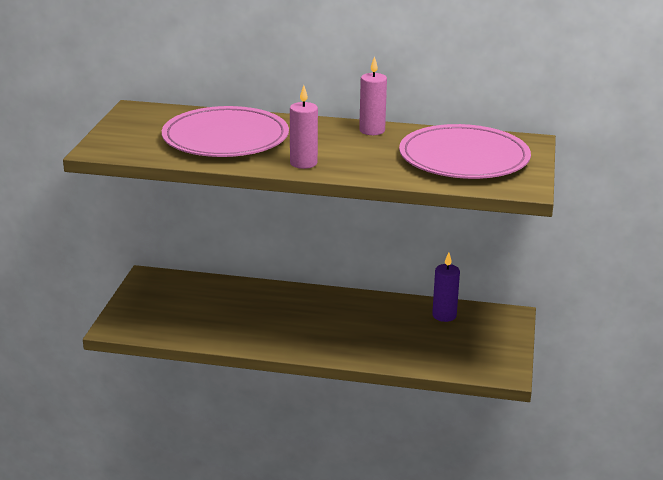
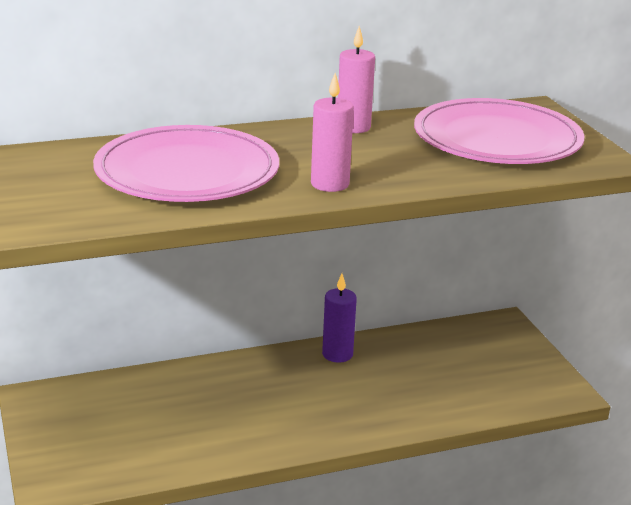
camera: 30 degrees left, 0 degrees up
purple candle [432,252,460,322] -> purple candle moved to [322,274,357,363]

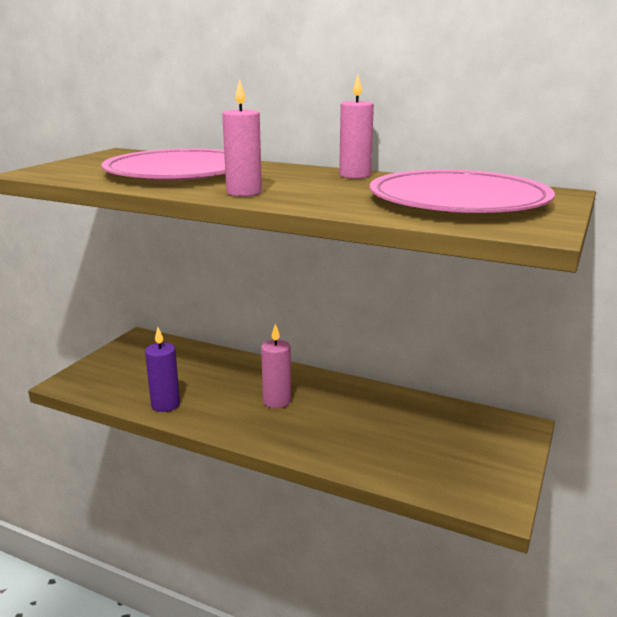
camera: 45 degrees right, 5 degrees down
purple candle [322,274,357,363] -> purple candle moved to [145,327,180,412]
none -> pink candle [261,324,291,408]

